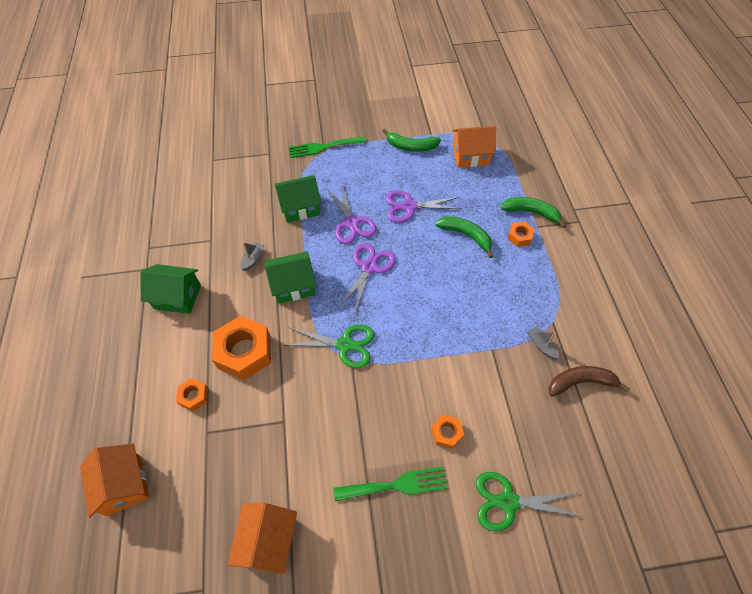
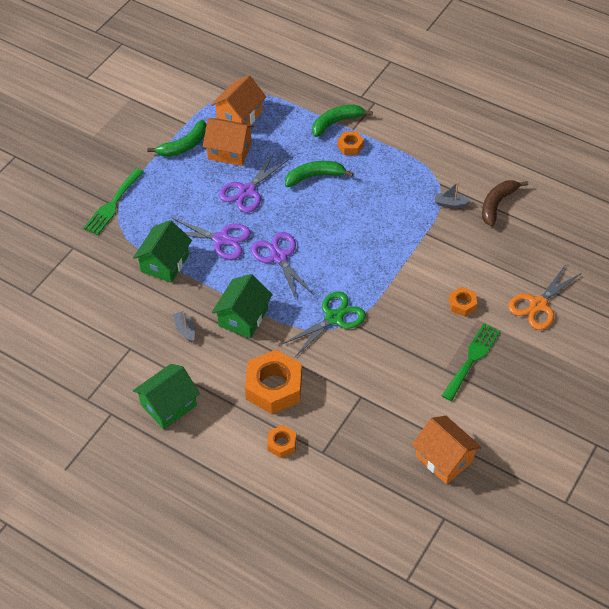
camera: 50 degrees left, 5 degrees down
orange house [80,443,149,518] -> orange house moved to [203,118,254,166]
green scissors [476,472,583,532] -> orange scissors [508,264,582,330]

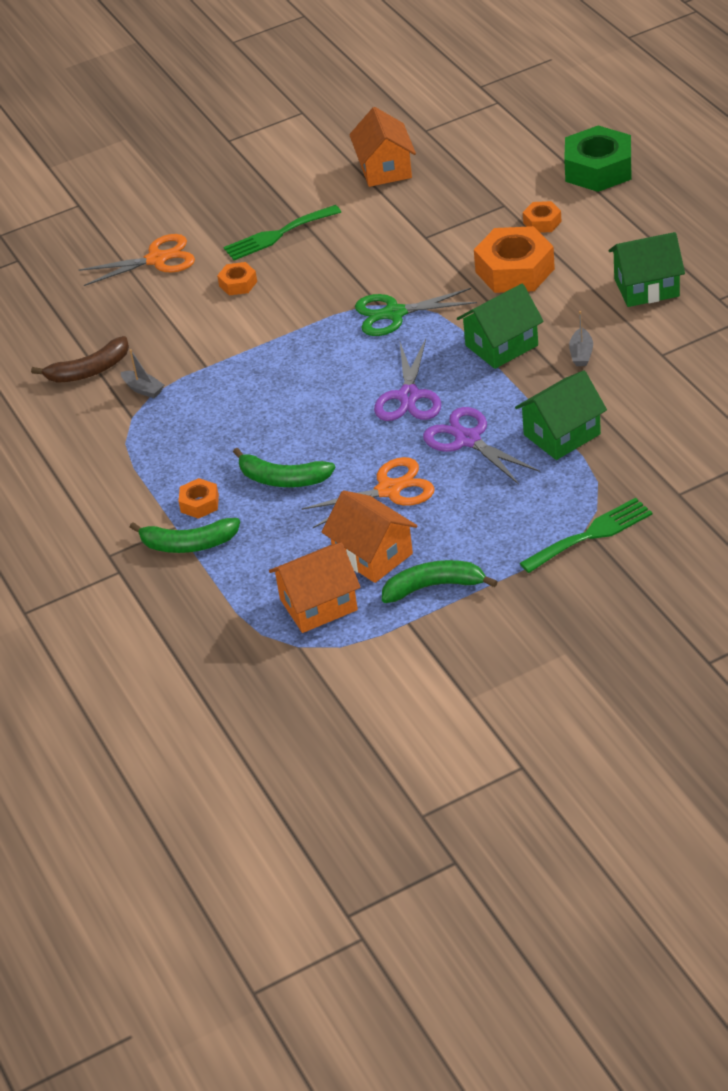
camera: 145 degrees left, 10 degrees down
purple scissors [219,153,288,213] -> orange scissors [302,457,435,528]
none -> green nut [564,126,631,192]

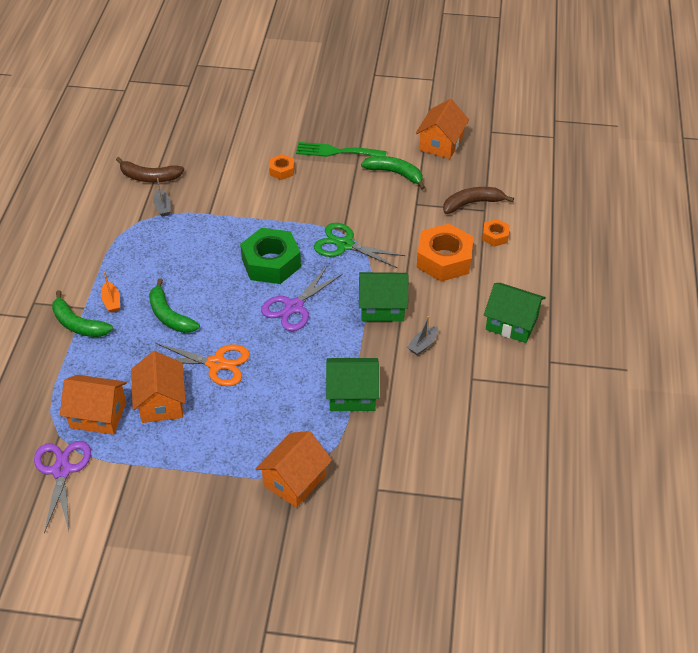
camera: 30 degrees right, 5 degrees up
orange scissors [79,234,195,286] -> none
orange nut [178,478,219,519] -> orange boat [101,272,120,312]
green banana [382,560,498,603] -> green banana moved to [361,156,425,190]
purple scissors [423,407,540,485] -> purple scissors moved to [34,441,91,533]
green fork [520,498,652,573] -> orange house [255,431,332,507]
green nut [564,126,631,192] -> green nut moved to [240,228,301,284]
none -> brown banana [443,187,514,214]

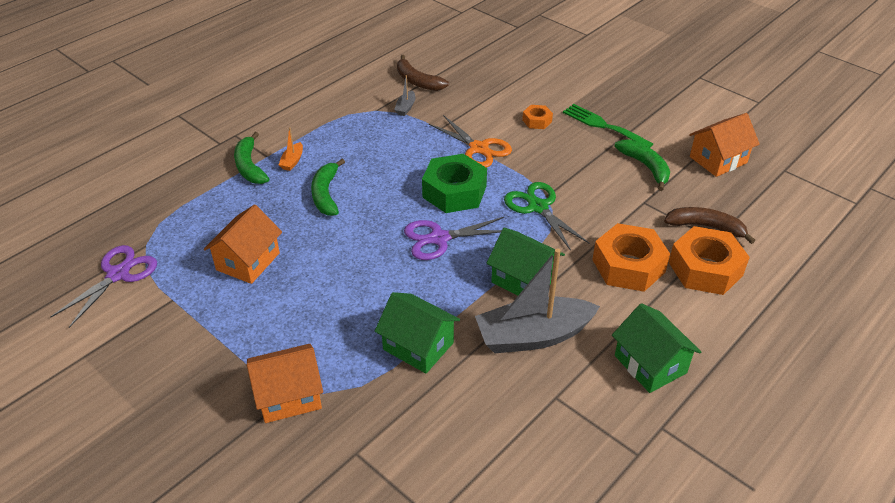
camera: 35 degrees right, 5 degrees down
orange house [60,375,127,435] -> none
orange scissors [156,343,250,386] -> orange scissors moved to [429,115,512,168]
grey boat [407,316,438,355] -> grey boat [475,248,600,353], size x2.47
orange nut [482,219,510,247] -> orange nut [669,226,750,295], size x2.03

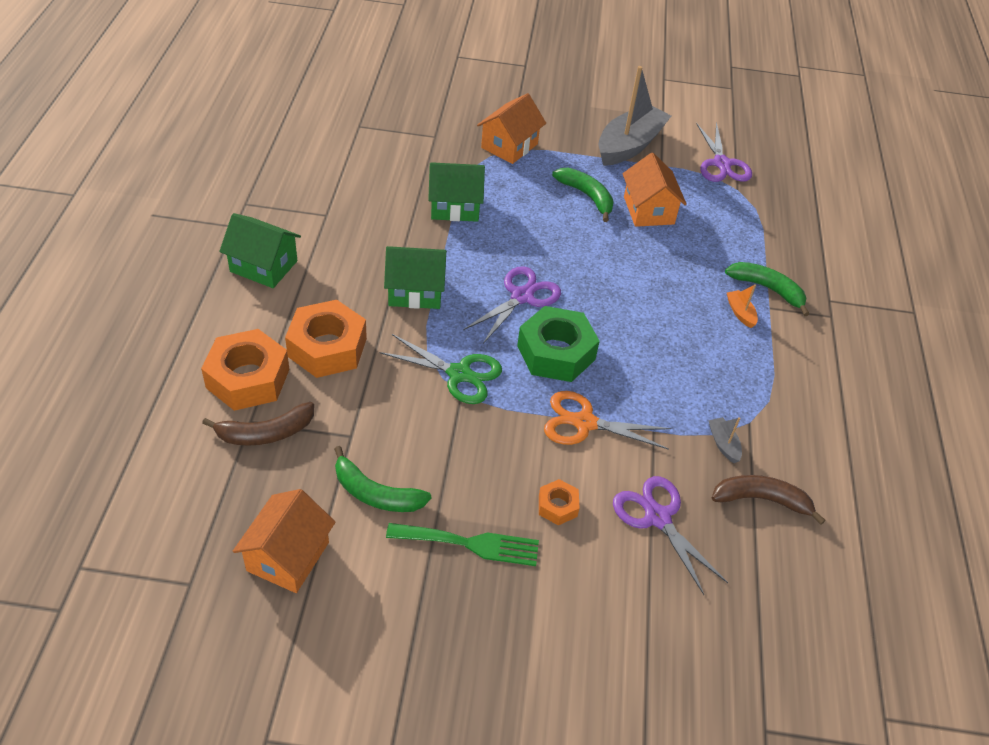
camera: 140 degrees right, 5 degrees up
green banana [311,159,345,216] -> green banana moved to [552,168,613,222]
grey boat [475,248,600,353] -> grey boat moved to [599,66,671,166]
none -> purple scissors [613,476,728,595]

